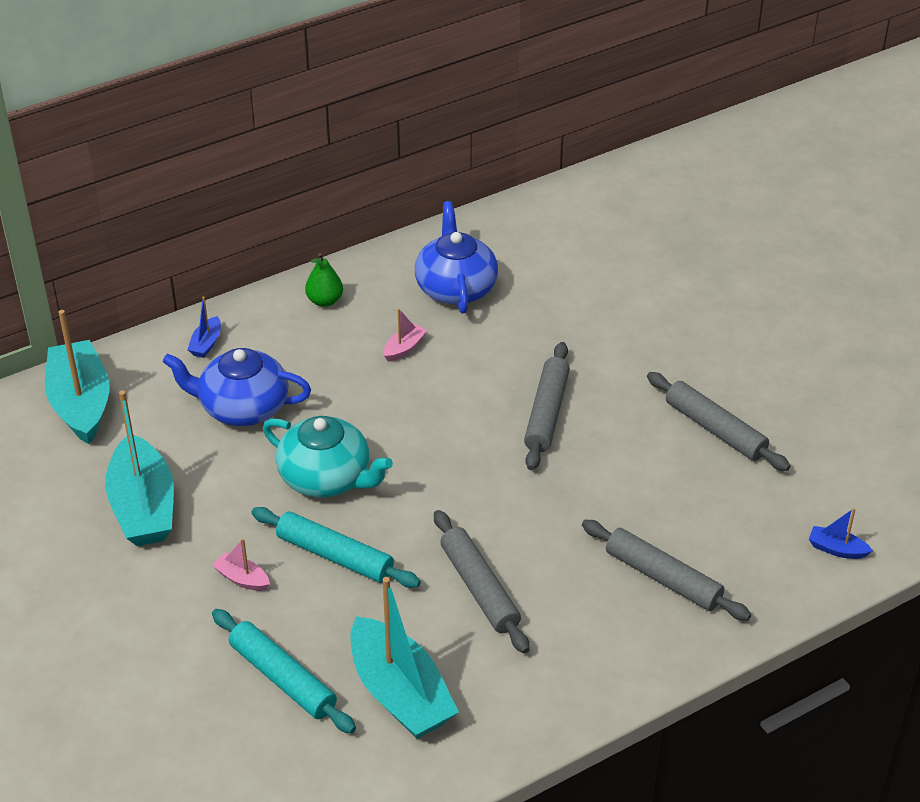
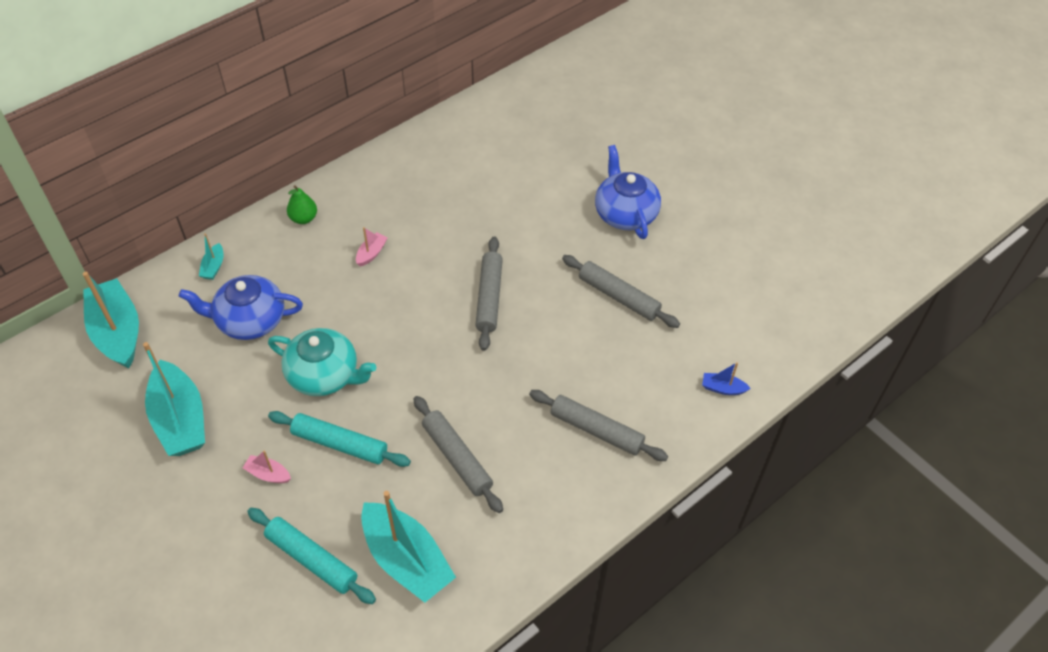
camera: 10 degrees left, 10 degrees up
blue boat [187,296,221,358] -> turquoise boat [199,233,223,280]
blue teapot [415,201,498,314] -> blue teapot moved to [595,145,661,239]

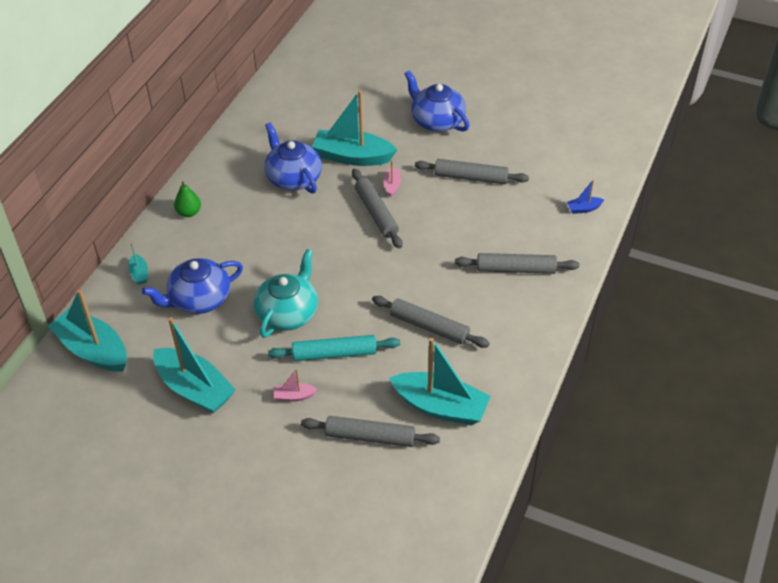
camera: 25 degrees left, 5 degrees down
turquoise rolling pin [247,508,376,604] -> grey rolling pin [301,416,440,447]
turquoise teapot [268,328,376,396] -> turquoise teapot turned 60 degrees counterclockwise [254,249,318,338]
pink boat [356,227,388,267] -> pink boat moved to [384,160,401,197]
none -> blue teapot [265,123,322,194]
none -> turquoise boat [312,90,397,166]

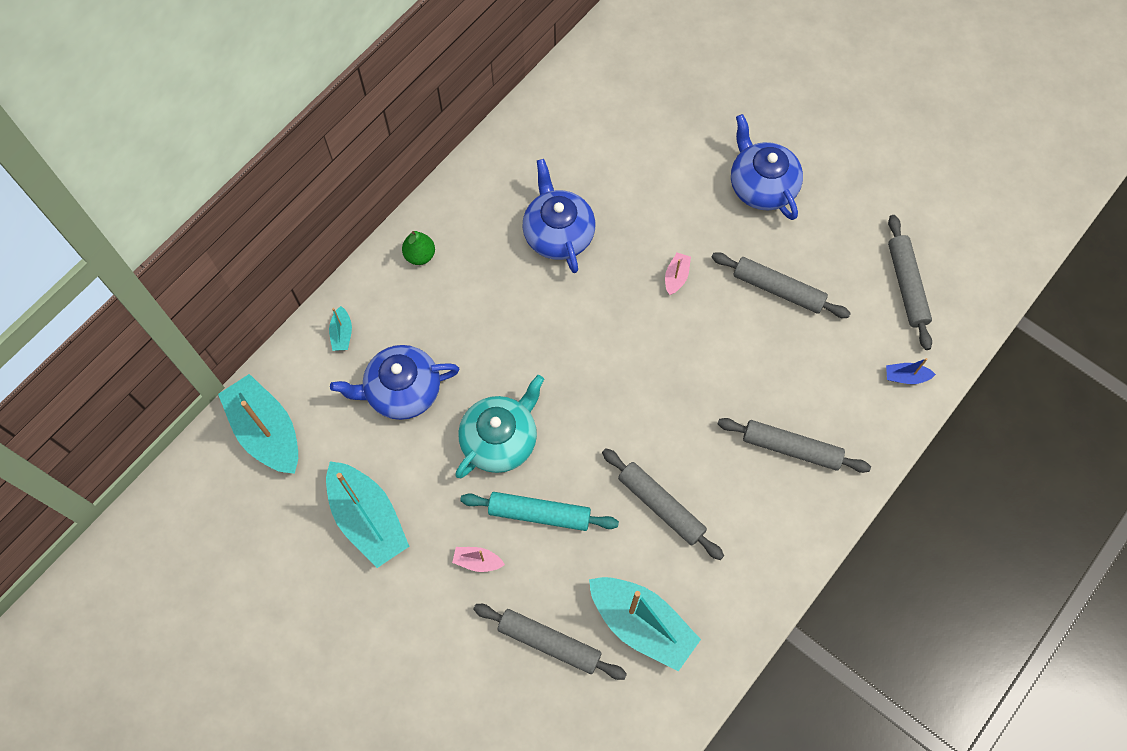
camera: 15 degrees right, 20 degrees up
turquoise boat [312,90,397,166] -> none
grey rolling pin [352,169,402,249] -> grey rolling pin moved to [888,215,932,350]

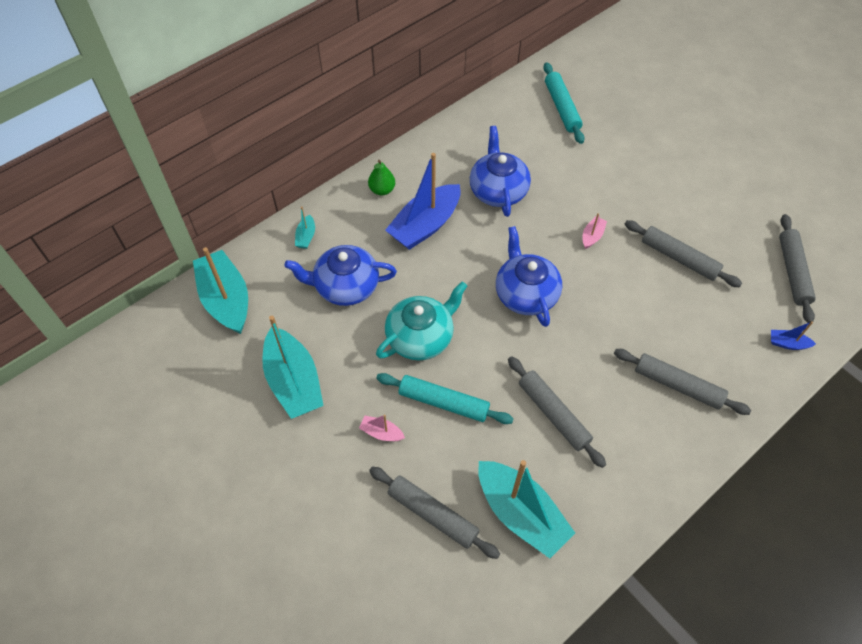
camera: 10 degrees right, 10 degrees down
blue teapot [731,114,803,220] -> blue teapot moved to [496,226,562,327]
none -> blue boat [385,153,461,250]
none -> turquoise rolling pin [543,62,585,144]

